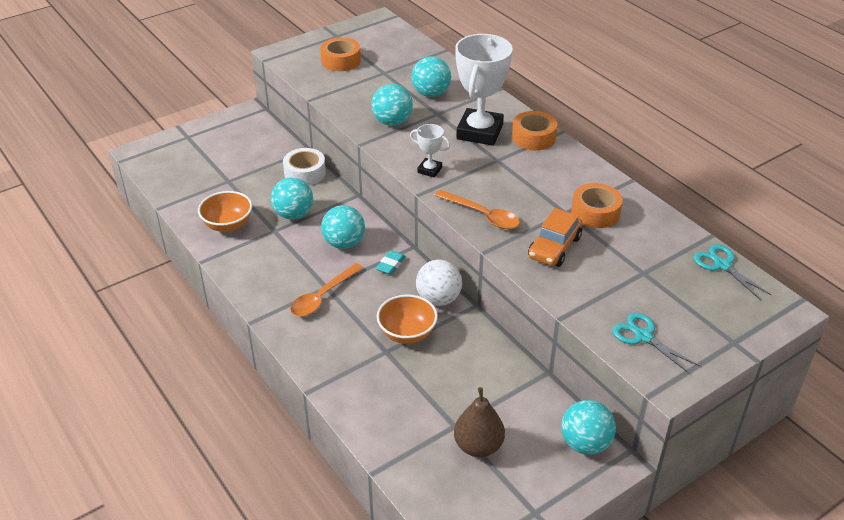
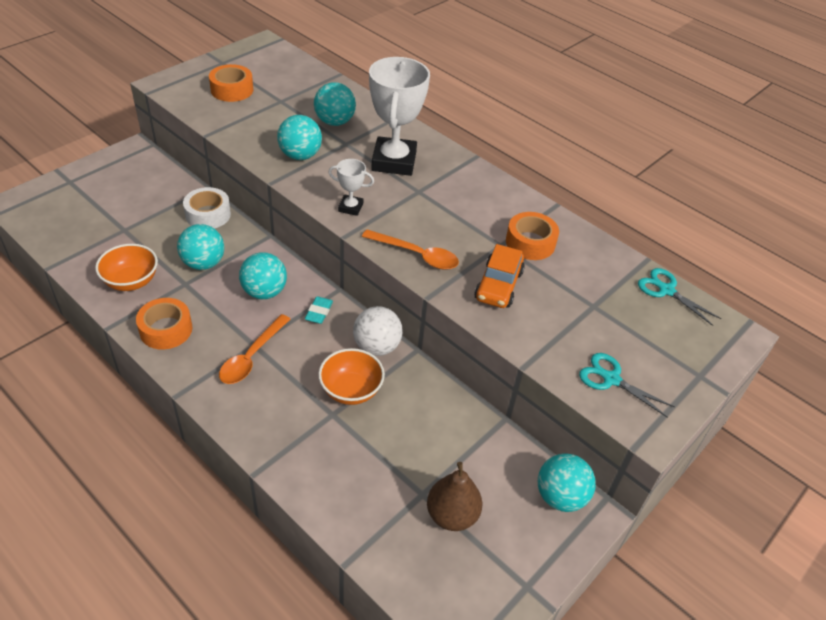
camera: 15 degrees left, 5 degrees up
orange tape [512,111,557,150] -> orange tape moved to [136,298,192,349]

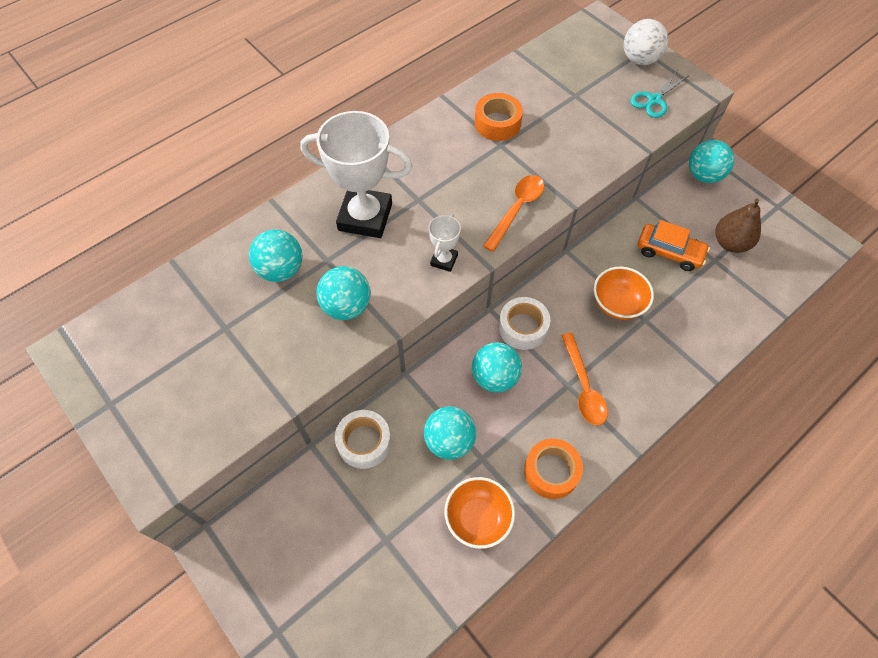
camera: 80 degrees left, 15 degrees up
orange tape [209,64,253,102] -> none
orange spoon [219,314,290,384] -> orange spoon turned 45 degrees clockwise [561,333,608,425]
turquoise eraser [305,296,333,324] -> white tape [499,297,550,350]
white ball [353,306,403,356] -> white ball moved to [624,19,668,65]
orange car [474,244,525,308] -> orange car moved to [638,220,710,271]
turquoise scissors [638,268,721,326] -> none

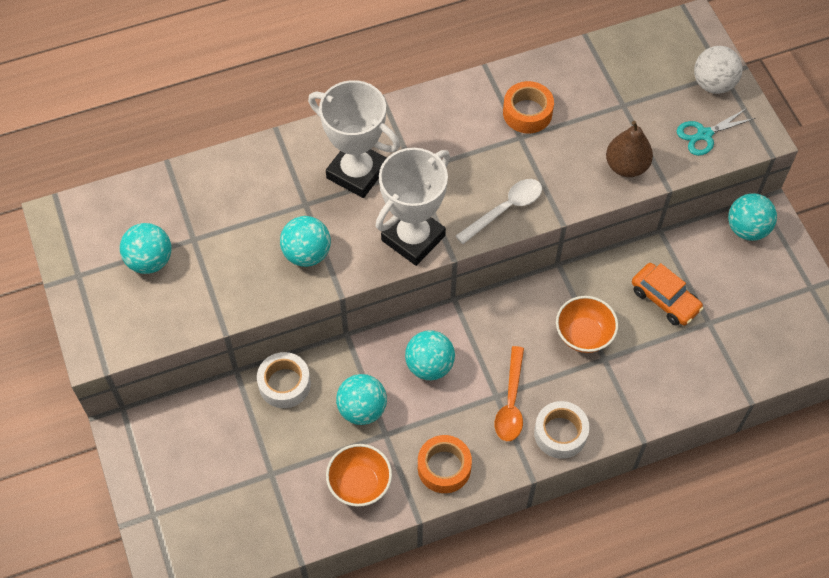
camera: 20 degrees right, 0 degrees up
turquoise ball [249,229,303,282] -> turquoise ball moved to [120,223,171,274]
white trophy [428,214,461,272] -> white trophy [376,148,450,266], size x2.14
orange spoon [483,175,544,252] -> white spoon [456,179,542,244]
white tape [499,297,550,350] -> white tape moved to [534,401,589,459]
brown pear [715,199,761,253] -> brown pear moved to [606,121,653,177]

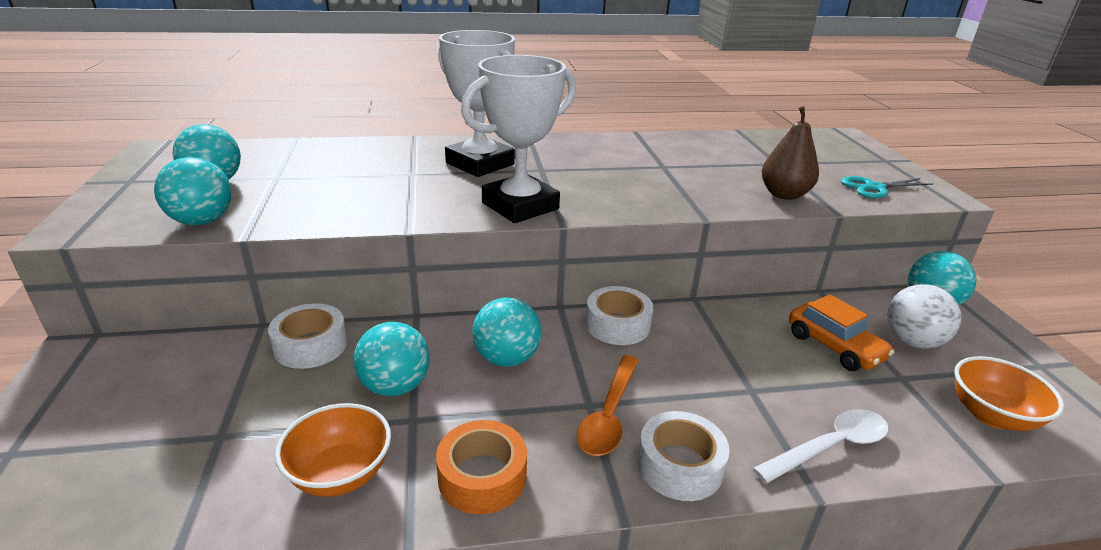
camera: 10 degrees right, 30 degrees down
turquoise ball [280,216,331,267] -> turquoise ball moved to [154,157,232,225]
white spoon [456,179,542,244] -> white spoon moved to [753,409,888,483]
orange tape [503,81,554,133] -> none
orange bowl [556,296,618,353] -> orange bowl moved to [955,356,1064,431]
white ball [694,46,743,94] -> white ball moved to [887,284,961,349]
none -> white tape [585,286,653,345]

